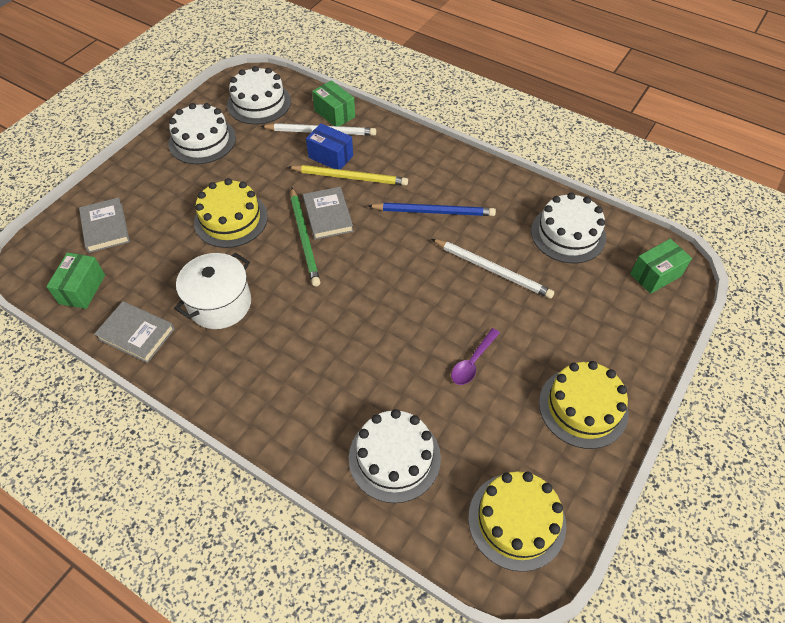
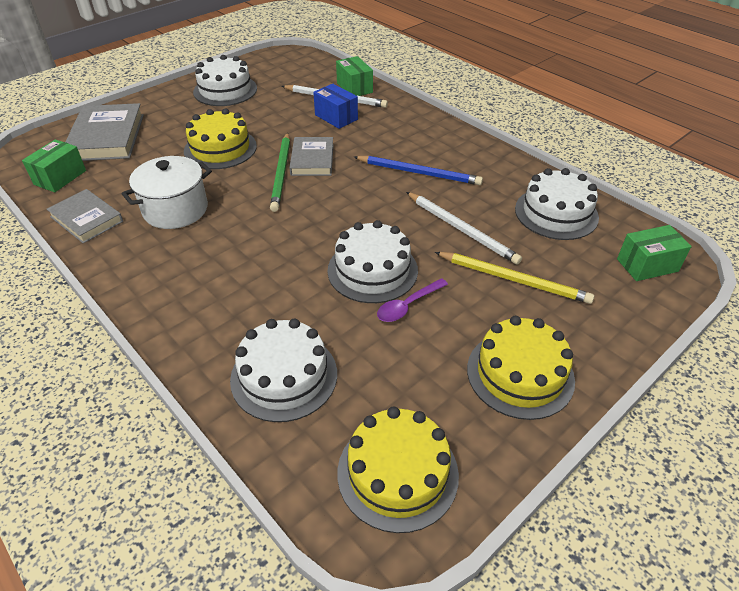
camera: 15 degrees right, 10 degrees down
grey book [79,197,130,253] -> grey book [66,103,144,161], size x1.55
white cake [227,66,291,125] -> white cake moved to [328,220,418,303]
yellow pencil [288,165,408,186] -> yellow pencil moved to [435,252,595,304]

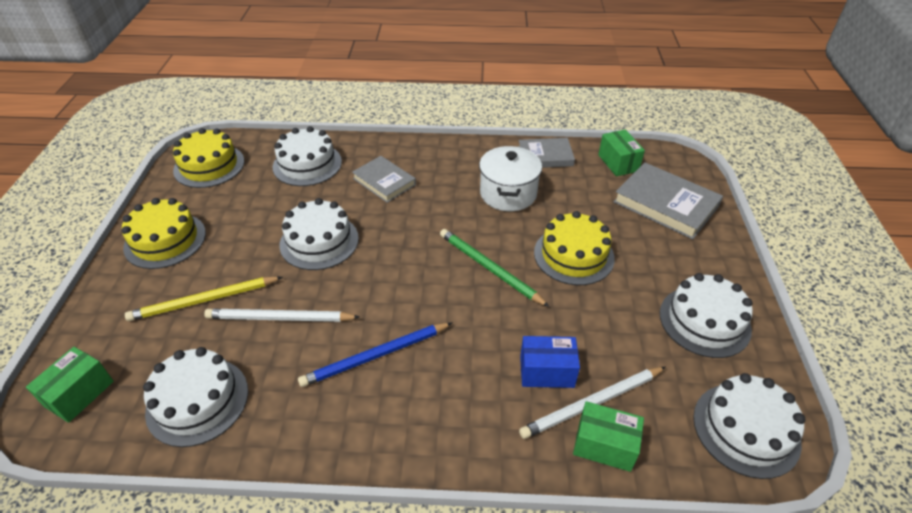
camera: 135 degrees right, 0 degrees up
grey book [290,137,334,176] -> grey book moved to [352,156,416,203]
purple spoon [377,278,448,322] -> none
none -> white cake [693,373,806,479]

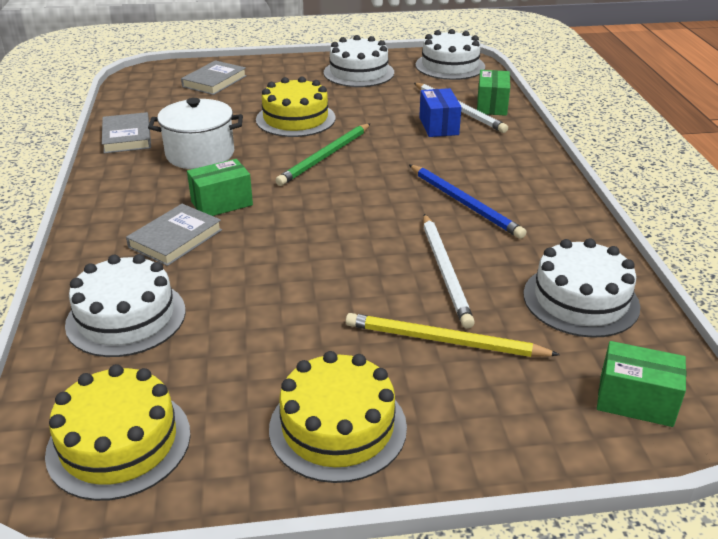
camera: 100 degrees left, 10 degrees down
yellow pencil [125,277,282,321] -> yellow pencil turned 135 degrees clockwise [346,313,560,357]
white cake [280,198,359,270] -> none
green box [598,130,645,176] -> green box moved to [187,159,253,216]
grey book [613,162,723,239] -> grey book [181,60,247,95], size x0.65

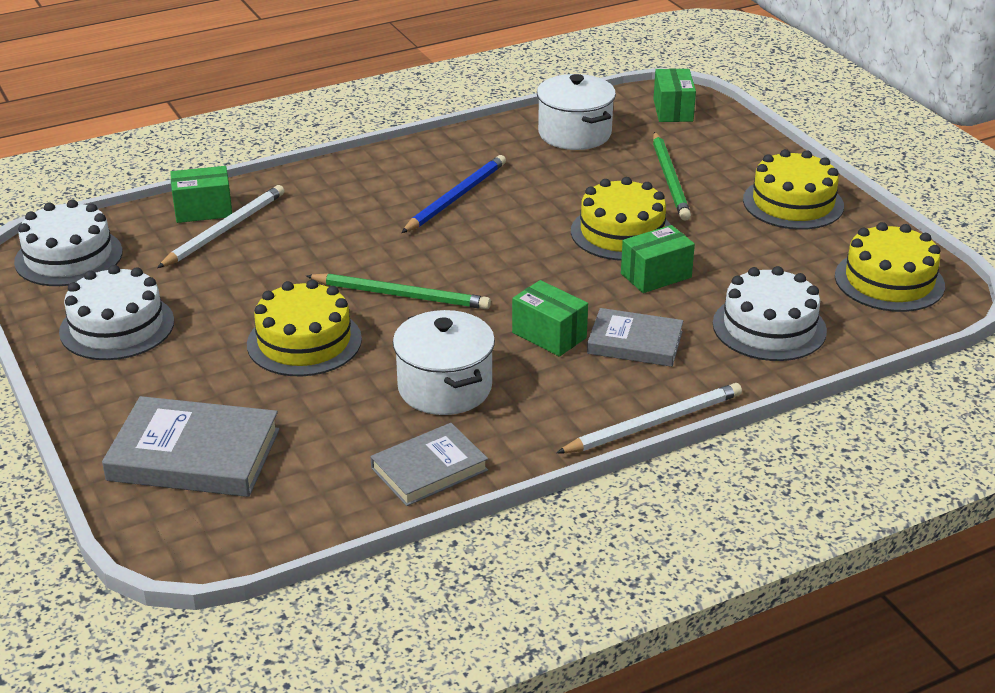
camera: 110 degrees left, 0 degrees up
grey book [181,60,247,95] -> grey book [102,396,280,497], size x1.55
yellow pencil [346,313,560,357] -> green pencil [653,132,691,221]
blue box [419,88,462,137] -> none
white pencil [423,214,475,329] -> white pencil moved to [556,383,742,453]
white cake [523,238,640,338] -> white pot [537,74,616,150]
none -> yellow cake [571,177,671,261]
none -> green box [621,225,695,293]

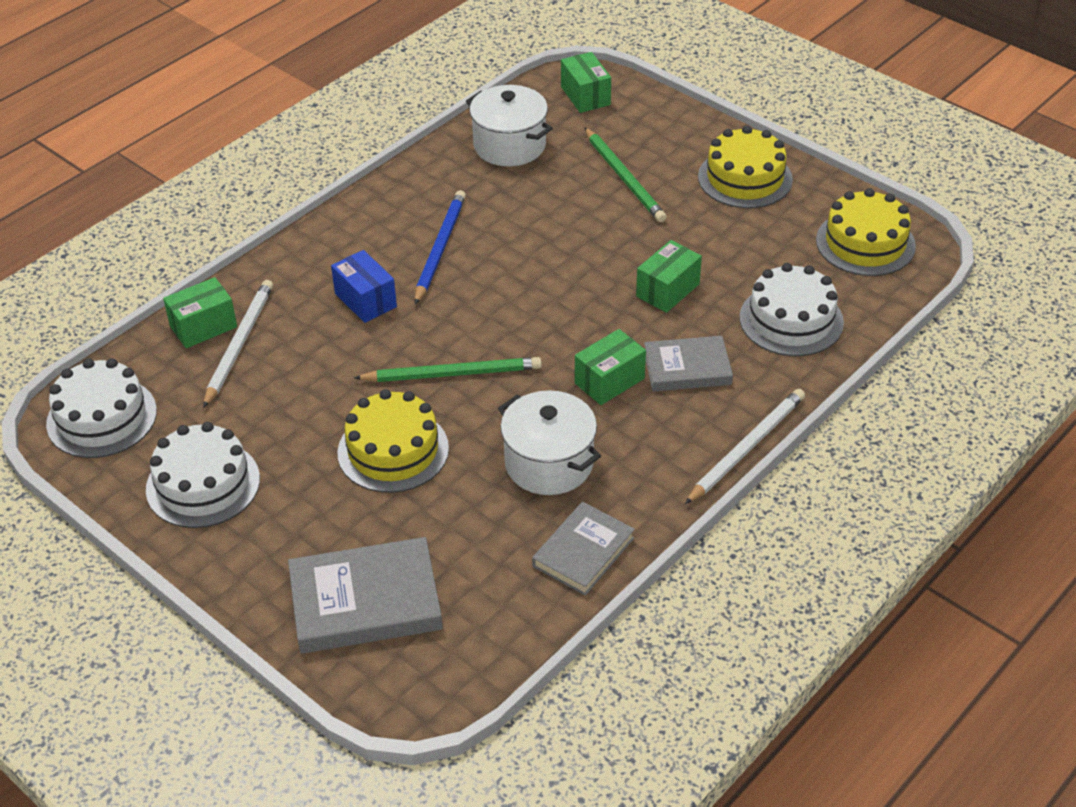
camera: 20 degrees left, 10 degrees up
green box [512,280,588,357] -> green box turned 60 degrees counterclockwise [575,329,646,405]
yellow cake [571,177,671,261] -> none
none -> blue box [331,250,397,323]

